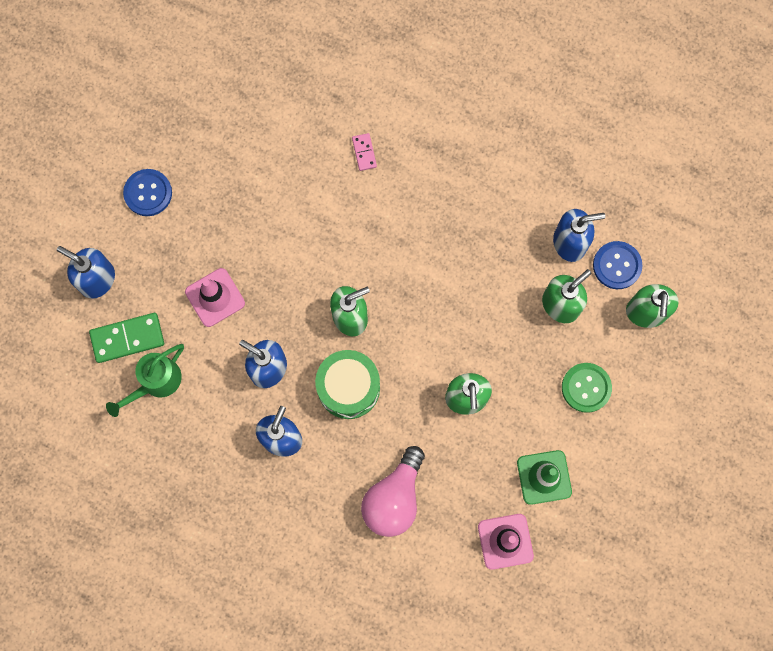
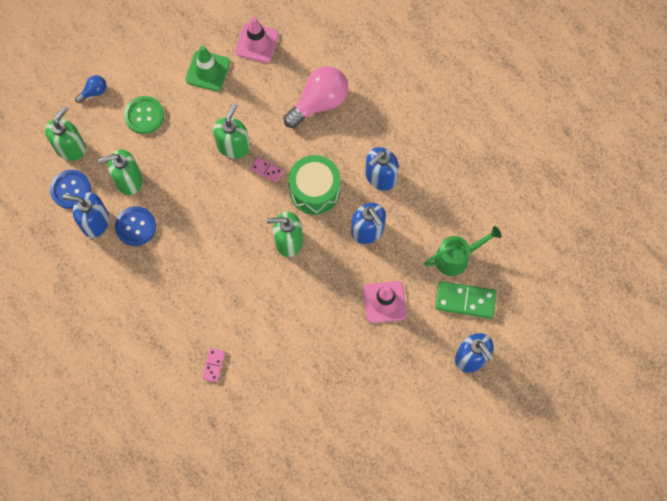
camera: 155 degrees left, 5 degrees down
blue button [123,169,172,216] -> blue button moved to [115,206,156,246]
none -> blue light bulb [75,75,107,103]
none -> pink domino [250,157,284,183]

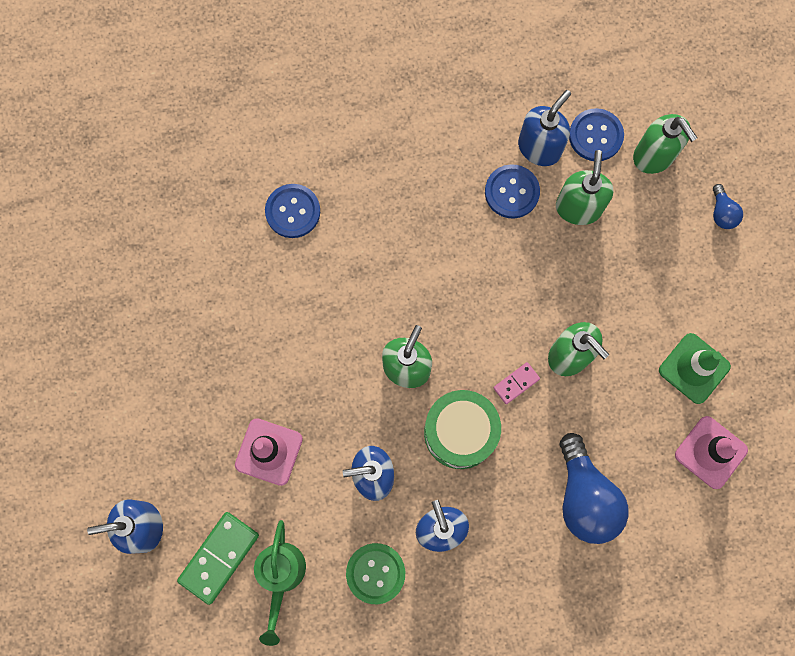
camera: 115 degrees right, 5 degrees up
green button [124,96,164,134] -> green button moved to [346,543,405,604]
pink domino [202,348,225,382] -> blue button [265,184,320,238]
pink light bulb [284,66,348,128] -> blue light bulb [560,433,629,544]

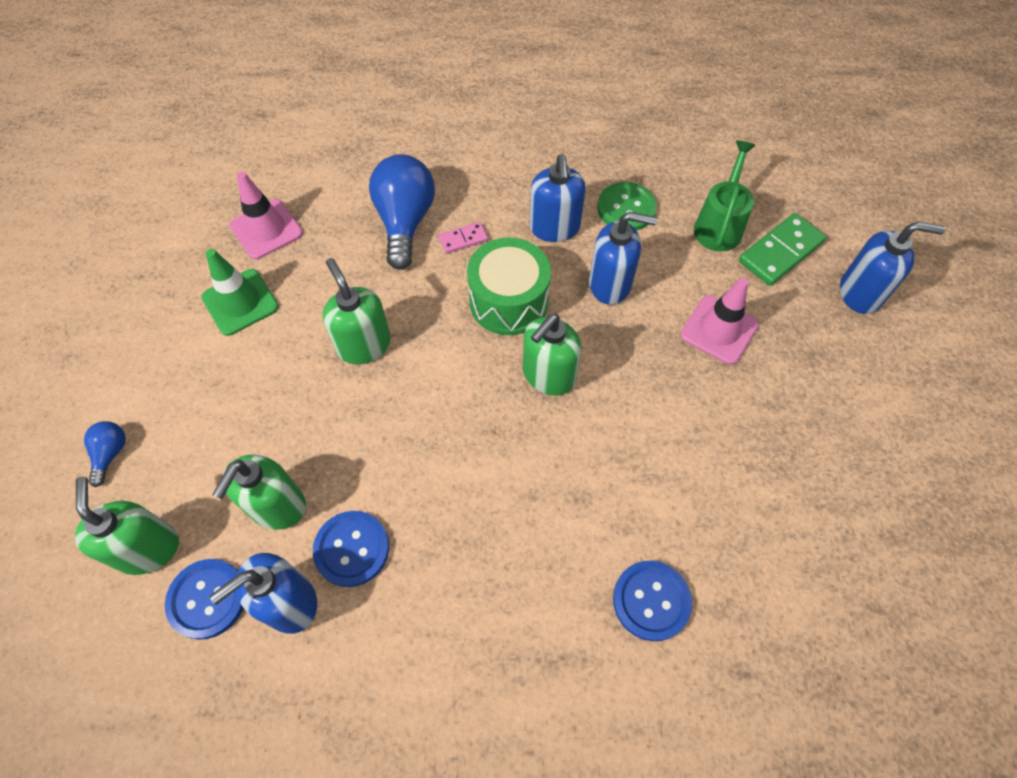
camera: 165 degrees left, 15 degrees down
pink domino [493,362,540,404] -> pink domino moved to [438,222,488,254]

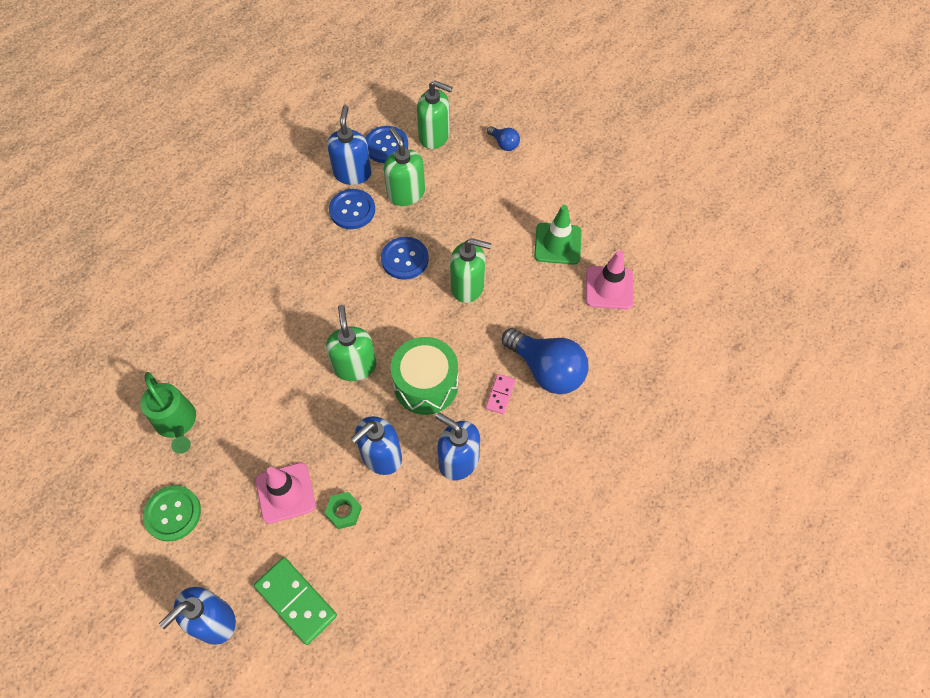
camera: 130 degrees right, 0 degrees up
green button [597,182,657,231] -> green button moved to [143,485,201,542]
blue button [613,561,692,641] -> blue button moved to [381,237,429,280]
green watering can [694,141,756,251] -> green watering can moved to [140,372,196,454]
green domino [739,213,826,286] -> green domino turned 45 degrees counterclockwise [254,557,337,645]
none -> green nut [325,492,362,529]

